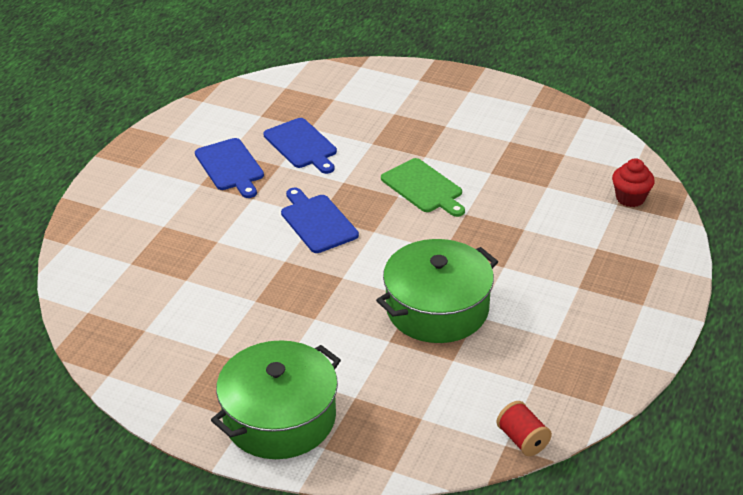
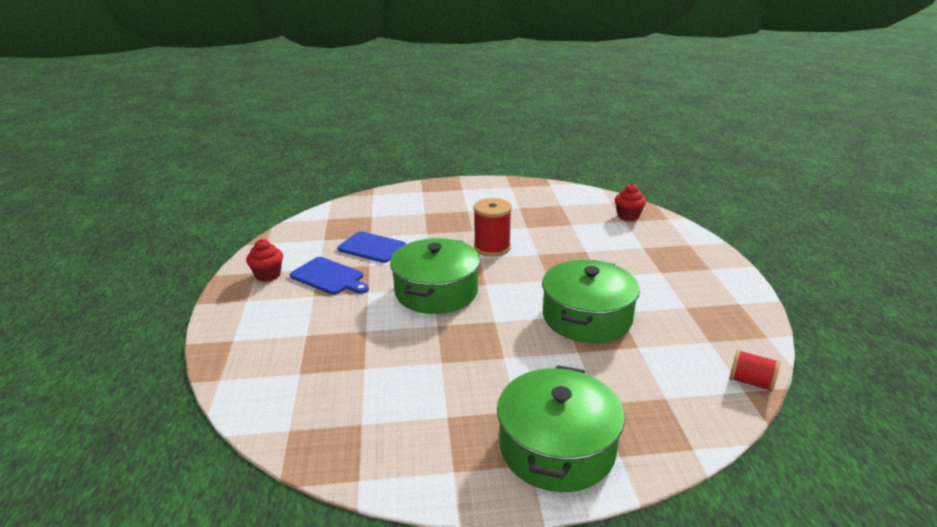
camera: 30 degrees left, 10 degrees down
blue cutting board [281,188,359,253] -> green pot [390,238,480,314]
green cutting board [381,158,465,217] -> red spool [474,198,512,257]
none -> red cupcake [246,239,283,282]

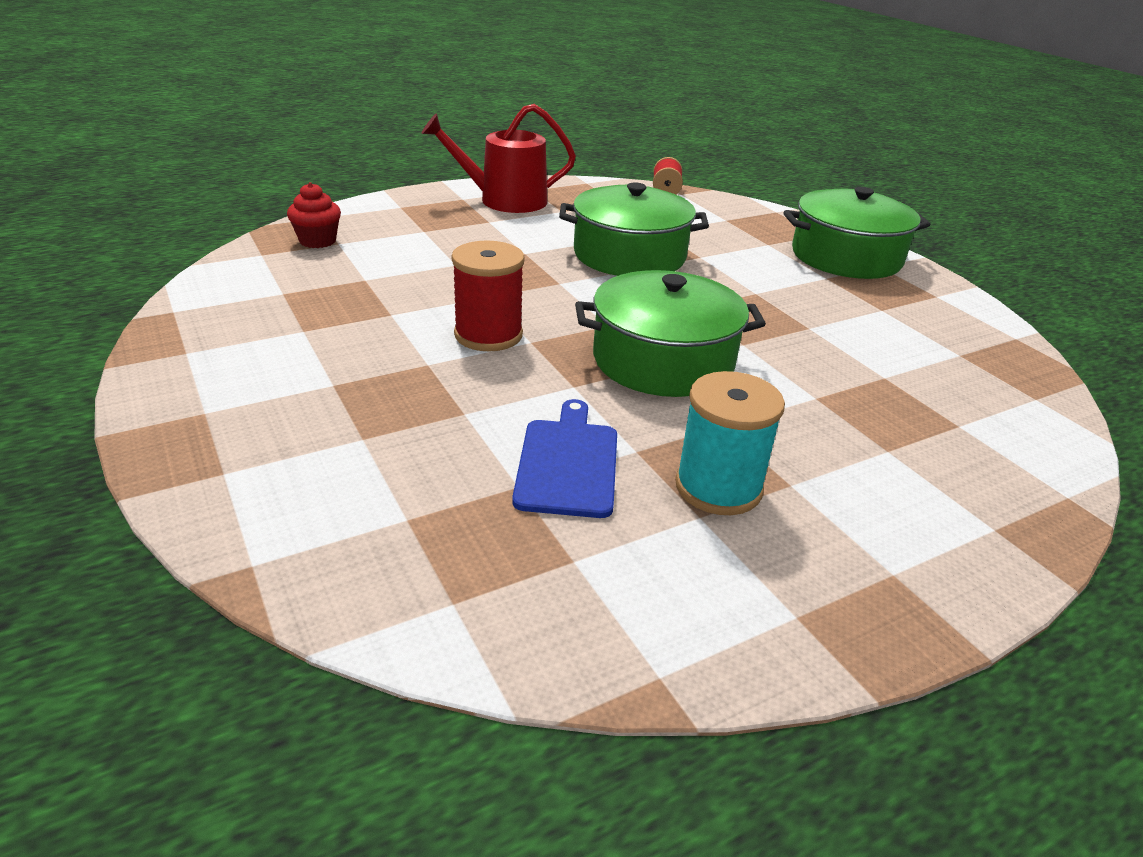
camera: 115 degrees left, 5 degrees up
red cupcake [246,239,283,282] -> none
blue cutting board [290,257,369,295] -> turquoise spool [675,371,785,515]
none -> red watering can [422,104,576,213]

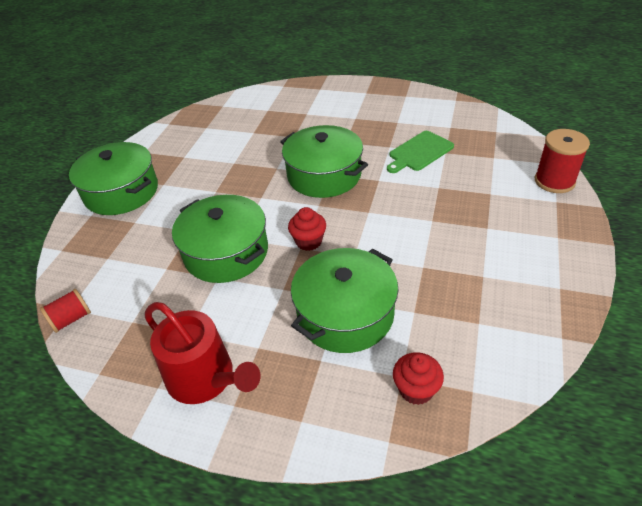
camera: 130 degrees left, 10 degrees up
red spool [451,241,525,351] -> red spool moved to [535,129,590,193]
blue cutting board [512,399,617,518] -> green cutting board [387,131,454,173]
turquoise spool [675,371,785,515] -> none
none -> red cupcake [288,207,326,251]
none -> green pot [291,248,398,353]

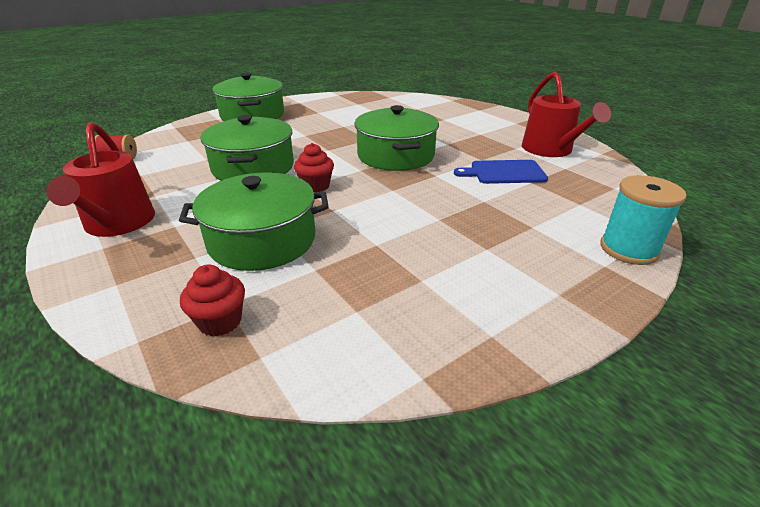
camera: 35 degrees right, 10 degrees down
green cutting board [387,131,454,173] -> blue cutting board [454,160,548,184]
red spool [535,129,590,193] -> turquoise spool [600,175,687,265]
none -> red watering can [522,72,611,157]

